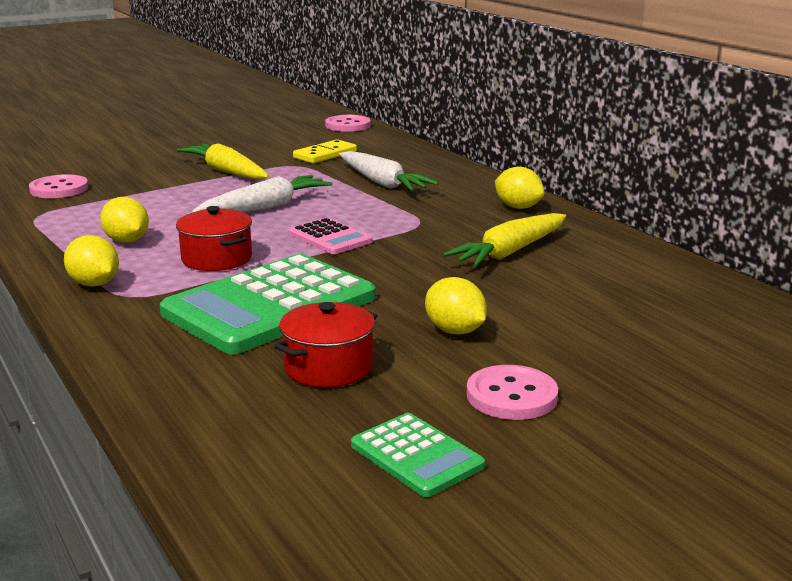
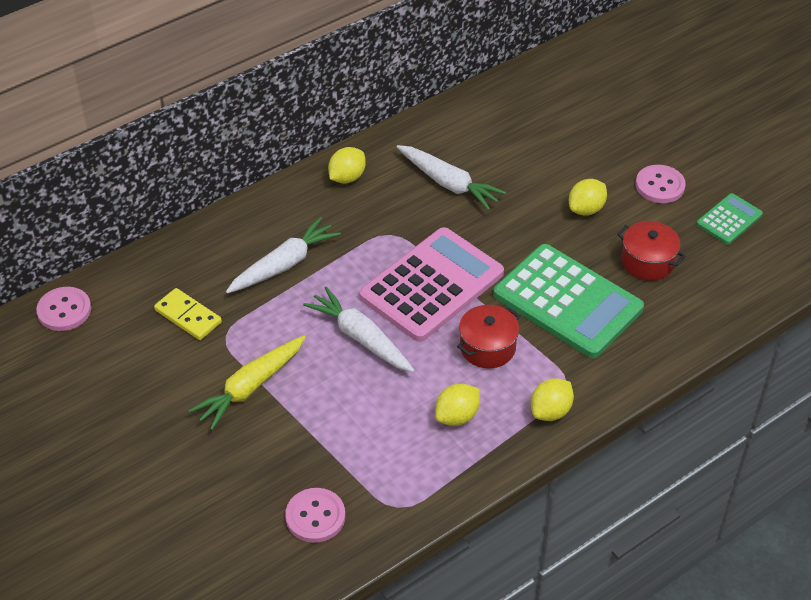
camera: 95 degrees left, 25 degrees up
pink calculator [289,218,373,254] -> pink calculator [359,227,504,342], size x2.06
yellow carrot [443,213,566,267] -> white carrot [397,145,507,210]

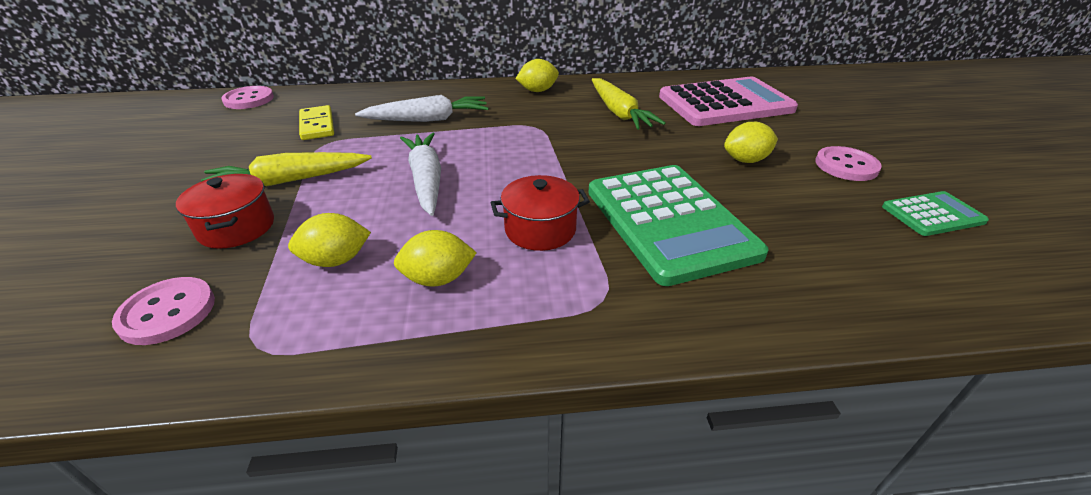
camera: 30 degrees right, 10 degrees down
pink calculator [359,227,504,342] -> pink calculator moved to [659,77,798,126]
white carrot [397,145,507,210] -> yellow carrot [592,78,666,130]
yellow lemon [531,378,574,421] -> yellow lemon moved to [288,213,371,267]
red pot [617,221,686,281] -> red pot moved to [176,174,274,249]

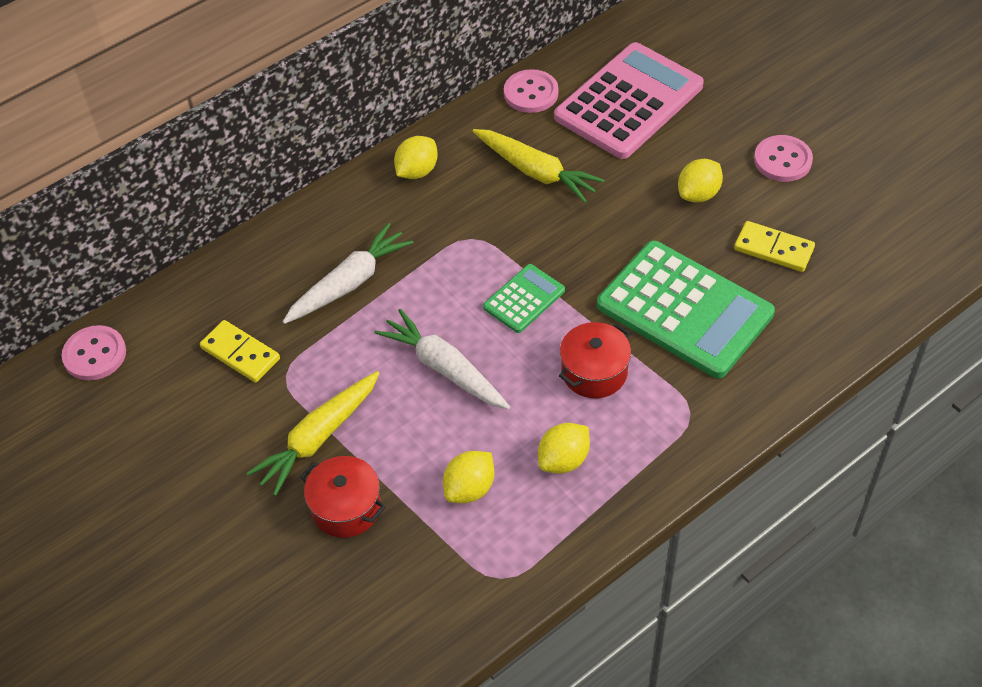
camera: 30 degrees left, 15 degrees up
pink button [112,277,215,345] -> pink button moved to [504,69,559,113]
green calculator [882,191,989,236] -> green calculator moved to [483,264,565,333]
none -> yellow domino [734,221,815,272]

